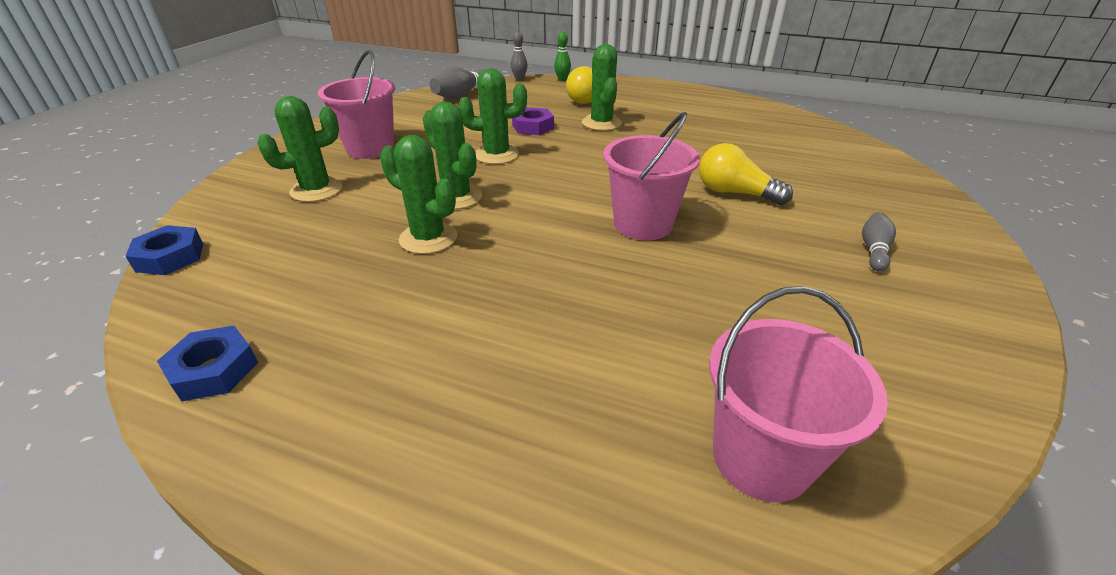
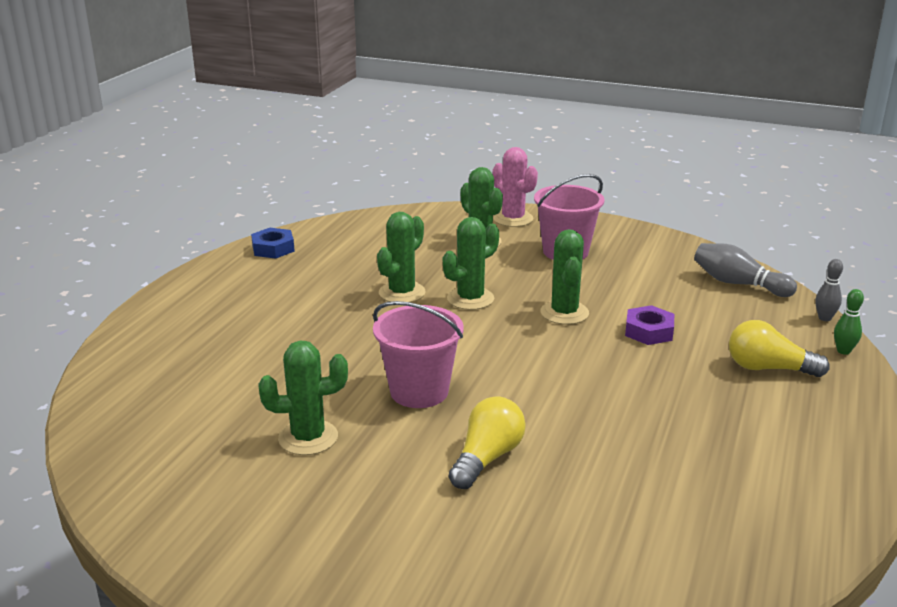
camera: 90 degrees right, 10 degrees down
blue nut [125,225,203,275] -> none
green cactus [582,44,622,131] -> green cactus moved to [258,340,348,455]
pink bucket [709,286,888,502] -> none
grey bowling pin [862,212,896,272] -> none
none -> pink cactus [493,147,538,227]

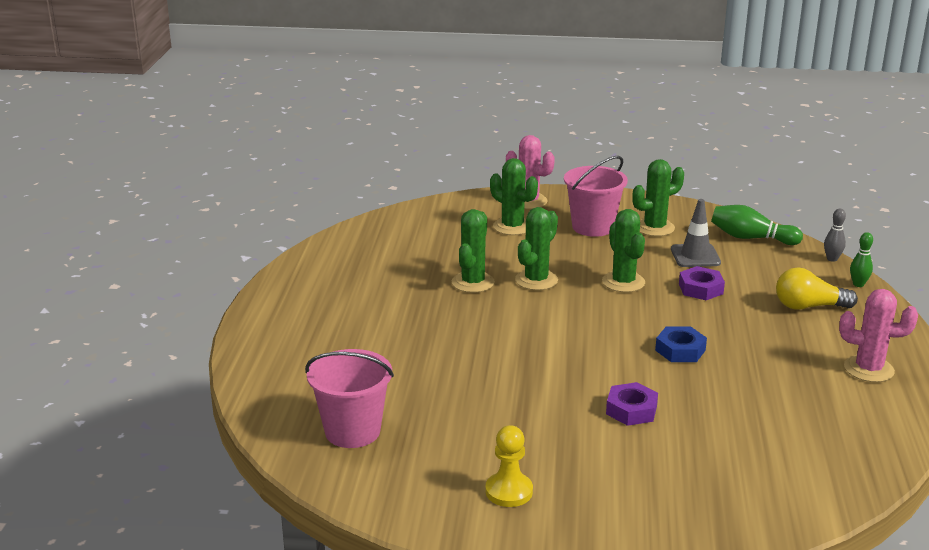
camera: 15 degrees left, 0 degrees up
blue nut [251,228,295,259] -> blue nut moved to [655,326,707,362]
green cactus [258,340,348,455] -> green cactus moved to [632,159,684,236]
pink bucket [373,301,464,408] -> pink bucket moved to [305,349,394,448]
yellow light bulb [449,396,526,489] -> purple nut [606,382,658,426]
grey bowling pin [694,243,797,297] -> green bowling pin [711,205,803,245]
none -> yellow pawn [485,425,533,507]
none -> grey traffic cone [671,199,721,267]
none -> pink cactus [839,289,918,382]

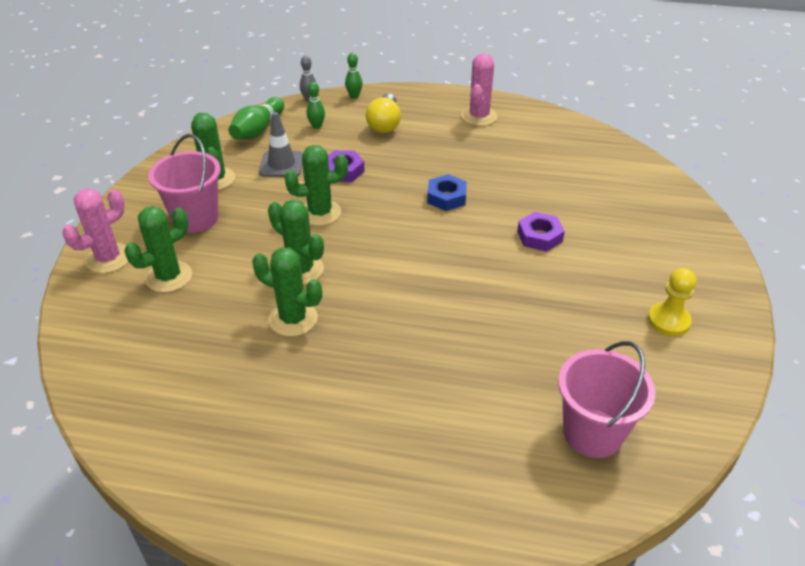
camera: 85 degrees left, 15 degrees up
none -> green bowling pin [307,82,325,129]

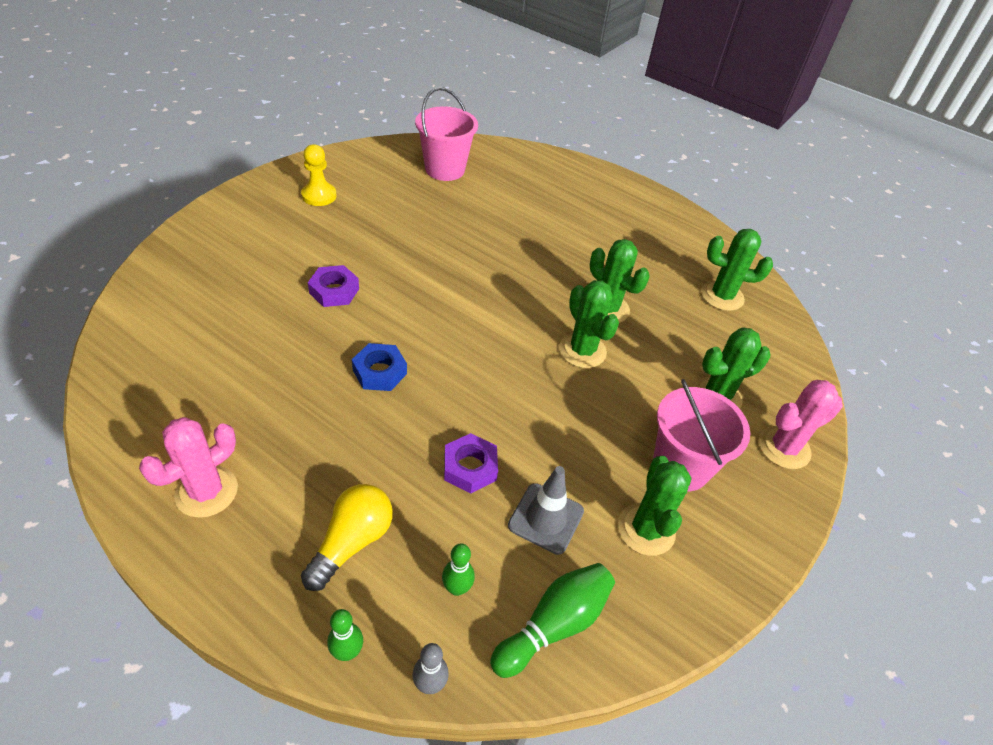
camera: 160 degrees left, 5 degrees up
green cactus [284,145,348,226] -> green cactus moved to [701,229,773,311]

